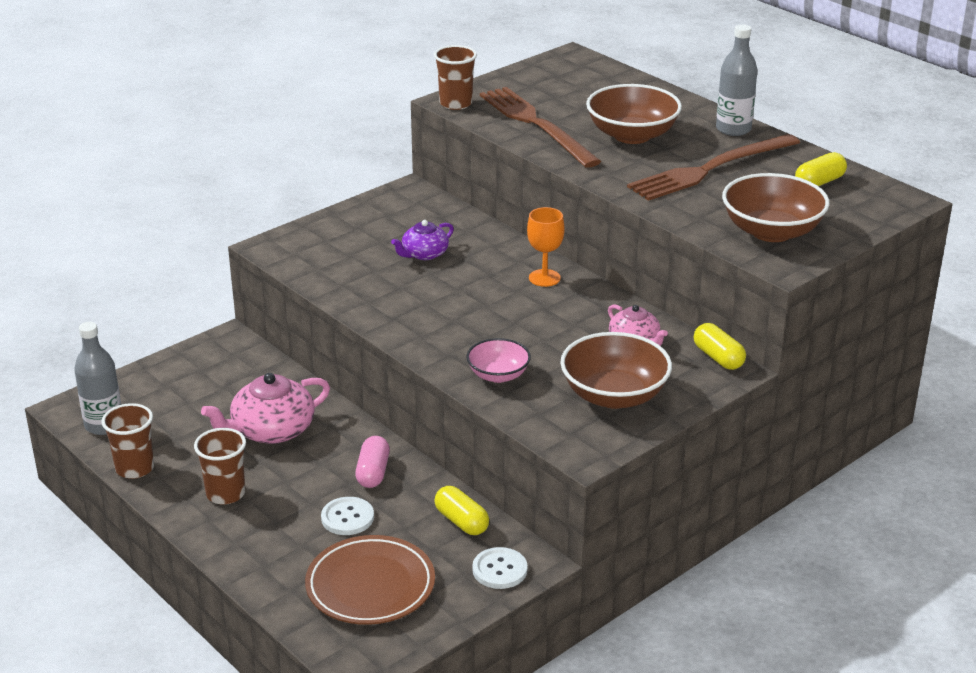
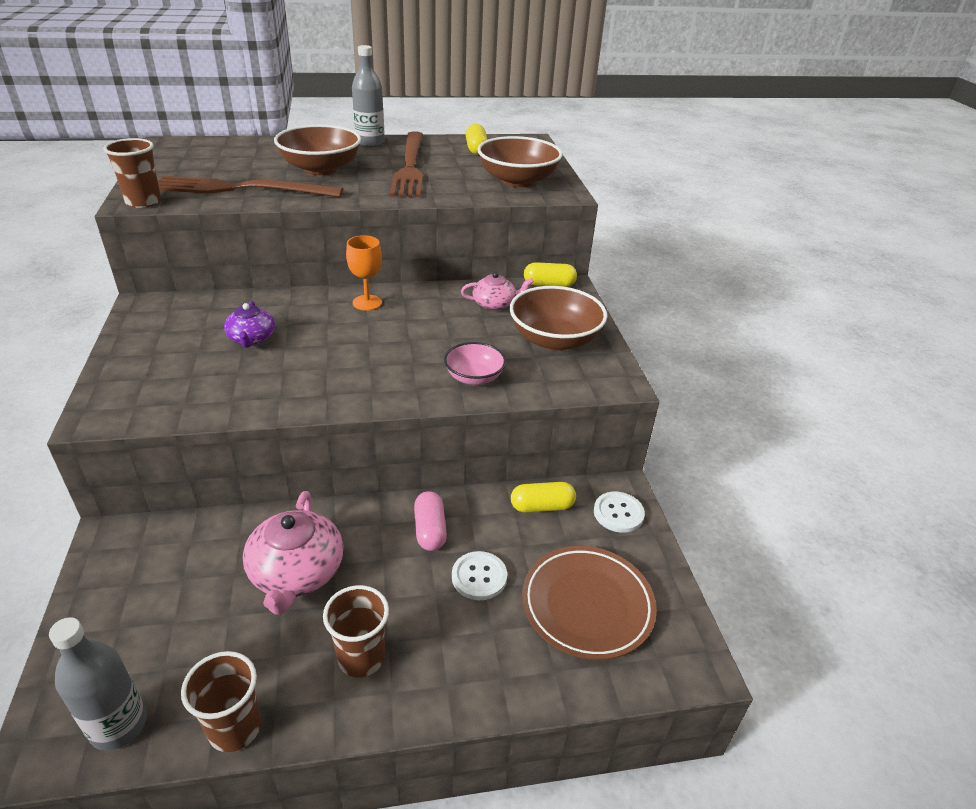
camera: 60 degrees left, 5 degrees up
pink capsule [355,436,390,488] -> pink capsule turned 45 degrees clockwise [414,491,447,551]

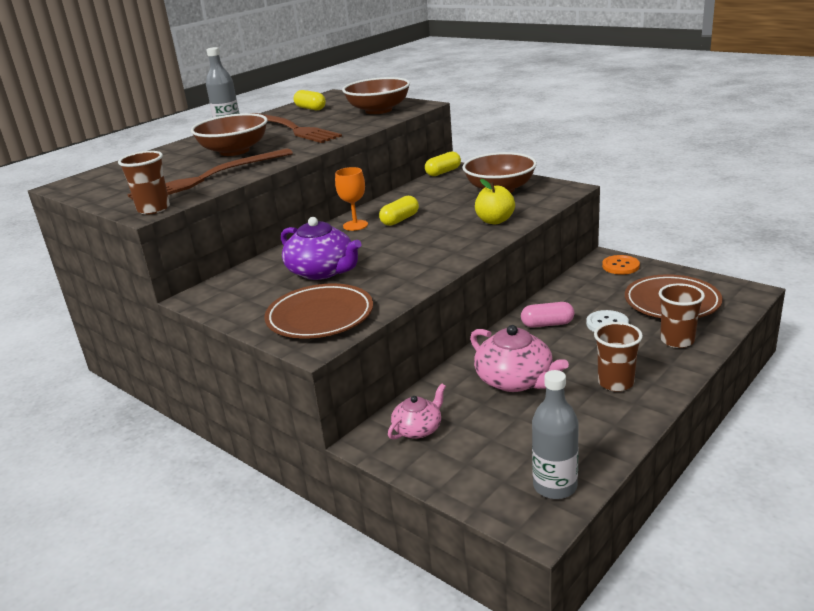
camera: 35 degrees left, 10 degrees down
brown cup [181,651,261,752] -> brown cup moved to [659,283,705,348]
purple teapot [224,301,275,348] -> purple teapot [281,217,362,280], size x1.66
pink capsule [414,491,447,551] -> pink capsule turned 45 degrees counterclockwise [521,302,574,328]
pink bowl [444,342,506,385] -> yellow apple [475,179,515,224]
pink teapot [461,272,534,310] -> pink teapot moved to [388,384,446,440]
yellow capsule [511,482,576,513] -> yellow capsule moved to [379,196,419,226]
white button [594,492,645,533] -> orange button [602,255,640,275]
none -> brown plate [265,283,373,339]

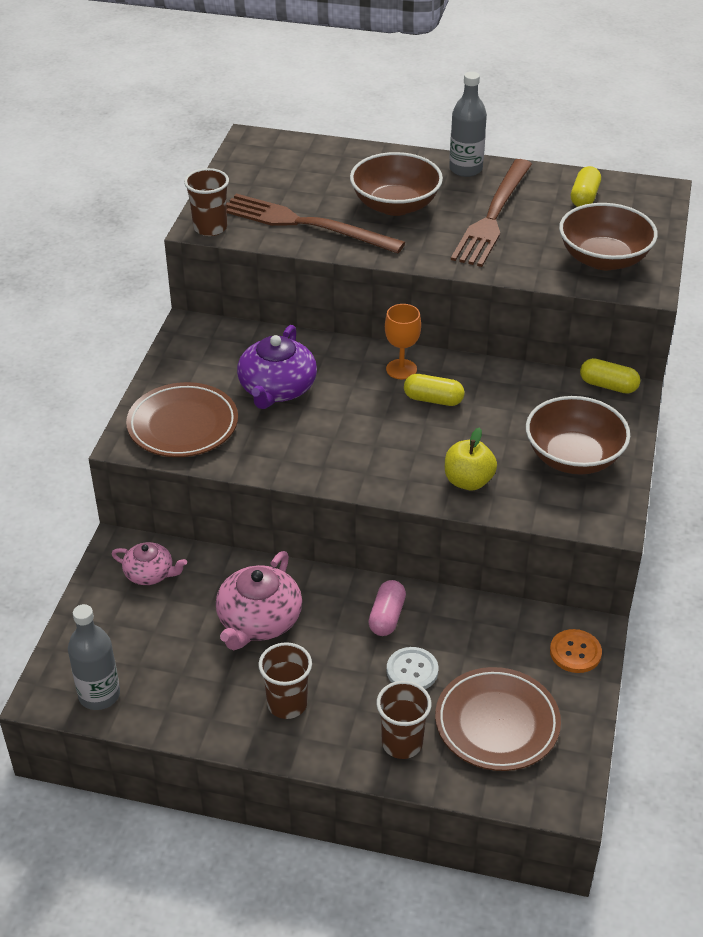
camera: 60 degrees right, 15 degrees up
pink capsule [521,302,574,328] -> pink capsule turned 45 degrees clockwise [368,580,406,636]

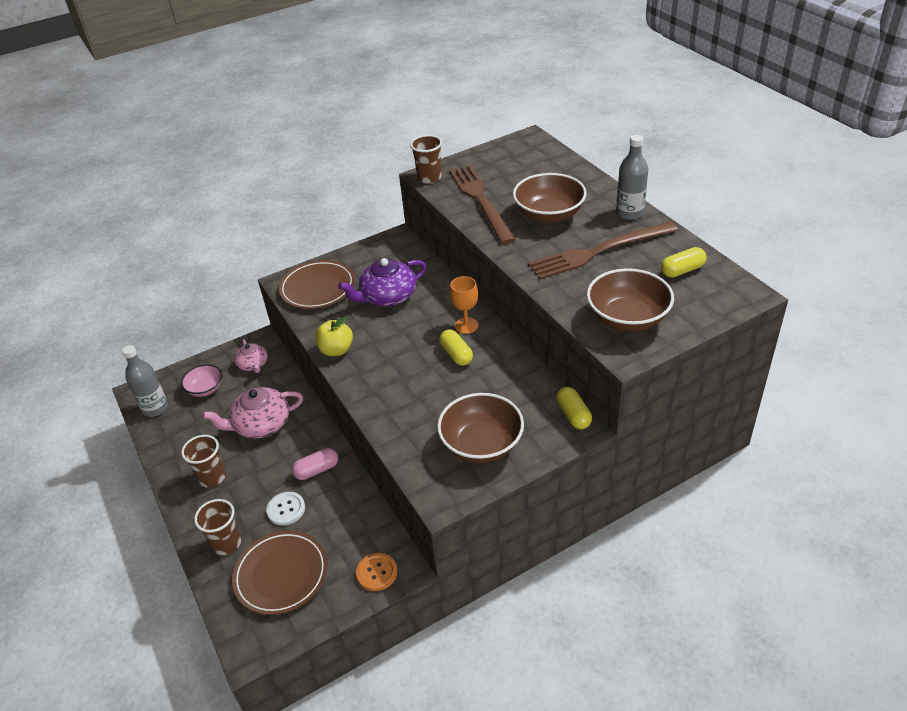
camera: 50 degrees right, 0 degrees up
yellow apple [445,428,497,490] -> yellow apple moved to [315,317,353,356]
none -> pink bowl [181,364,222,397]

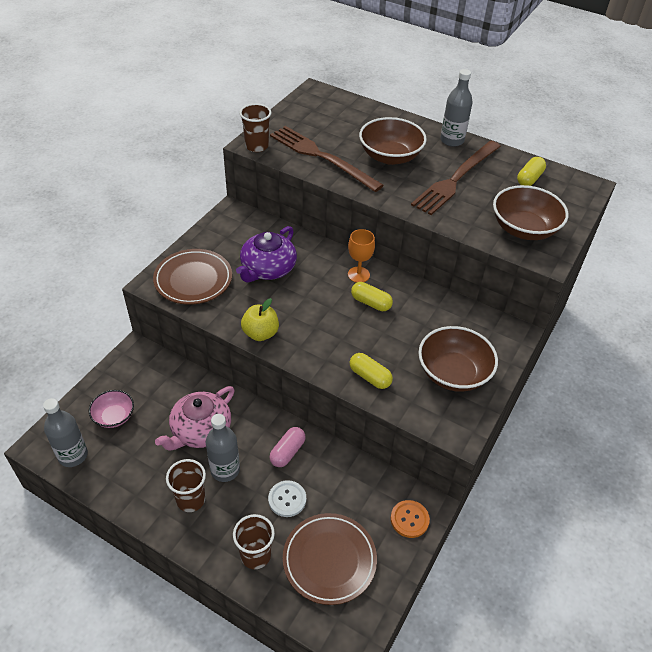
camera: 35 degrees left, 5 degrees up
pink teapot [234,339,268,373] -> none
yellow capsule [556,387,592,429] -> yellow capsule moved to [350,353,393,389]
none -> grey bottle [206,414,240,482]

